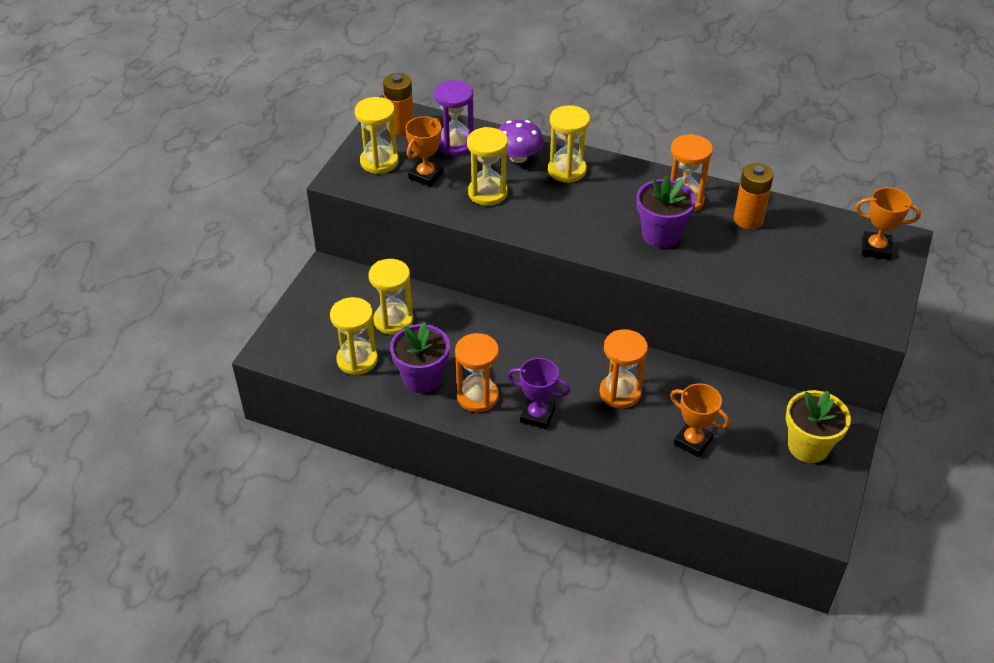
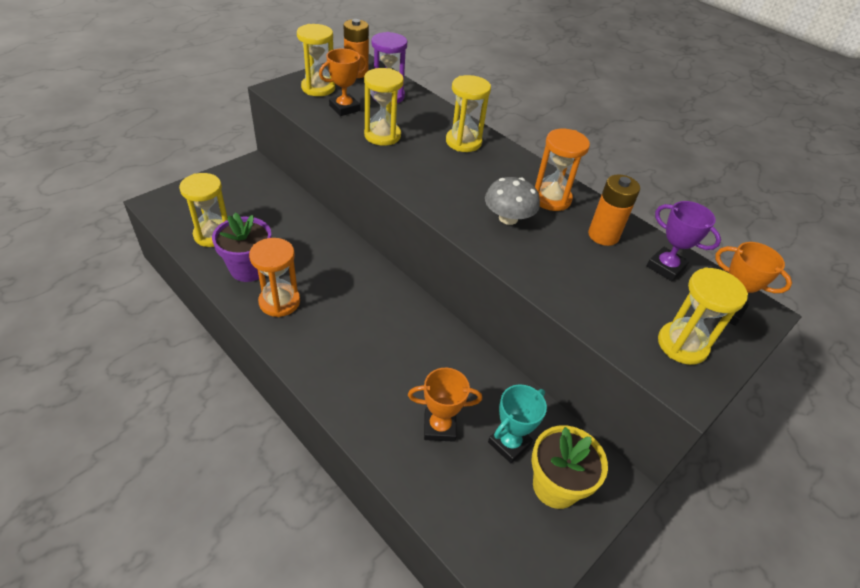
camera: 20 degrees right, 0 degrees up
yellow hourglass [369,259,413,335] -> yellow hourglass moved to [658,267,748,365]
purple mushroom [498,120,544,163] -> none
purple trophy [508,358,570,429] -> purple trophy moved to [647,201,721,281]
orange hourglass [599,329,648,409] -> none
purple flower pot [636,176,696,248] -> grey mushroom [485,177,540,225]
orange trophy [670,383,729,457] -> orange trophy turned 60 degrees counterclockwise [408,368,482,442]
none -> turquoise trophy [488,384,547,463]

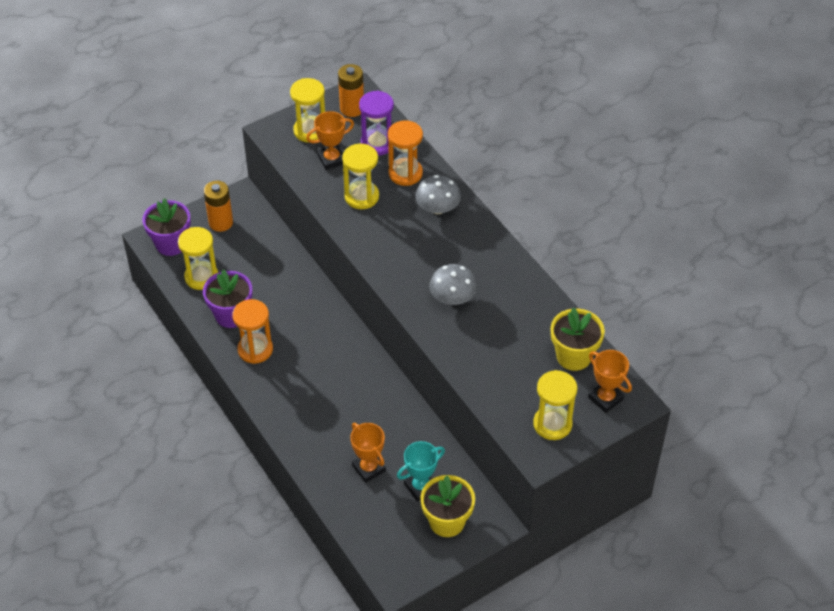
camera: 15 degrees right, 5 degrees up
orange trophy [408,368,482,442] -> orange trophy turned 45 degrees clockwise [350,423,386,483]
yellow hourglass [446,75,491,152] -> grey mushroom [415,175,461,214]
orange hourglass [535,129,590,211] -> orange hourglass moved to [388,120,423,186]
orange battery [588,174,640,246] -> orange battery moved to [204,181,233,232]
purple trophy [647,201,721,281] -> yellow flower pot [551,307,605,371]
none -> purple flower pot [142,198,191,256]

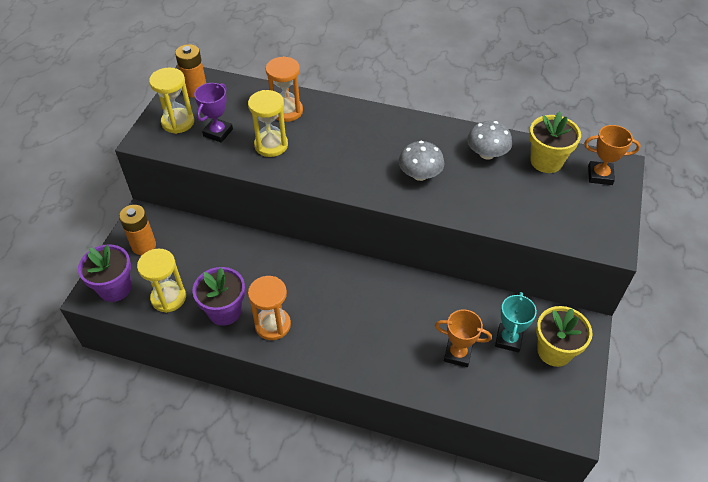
camera: 40 degrees left, 0 degrees up
orange trophy [306,111,354,170] -> purple trophy [194,83,233,143]
purple hourglass [359,91,394,156] -> none
grey mushroom [415,175,461,214] -> grey mushroom moved to [467,121,512,160]
yellow hourglass [533,370,577,440] -> none

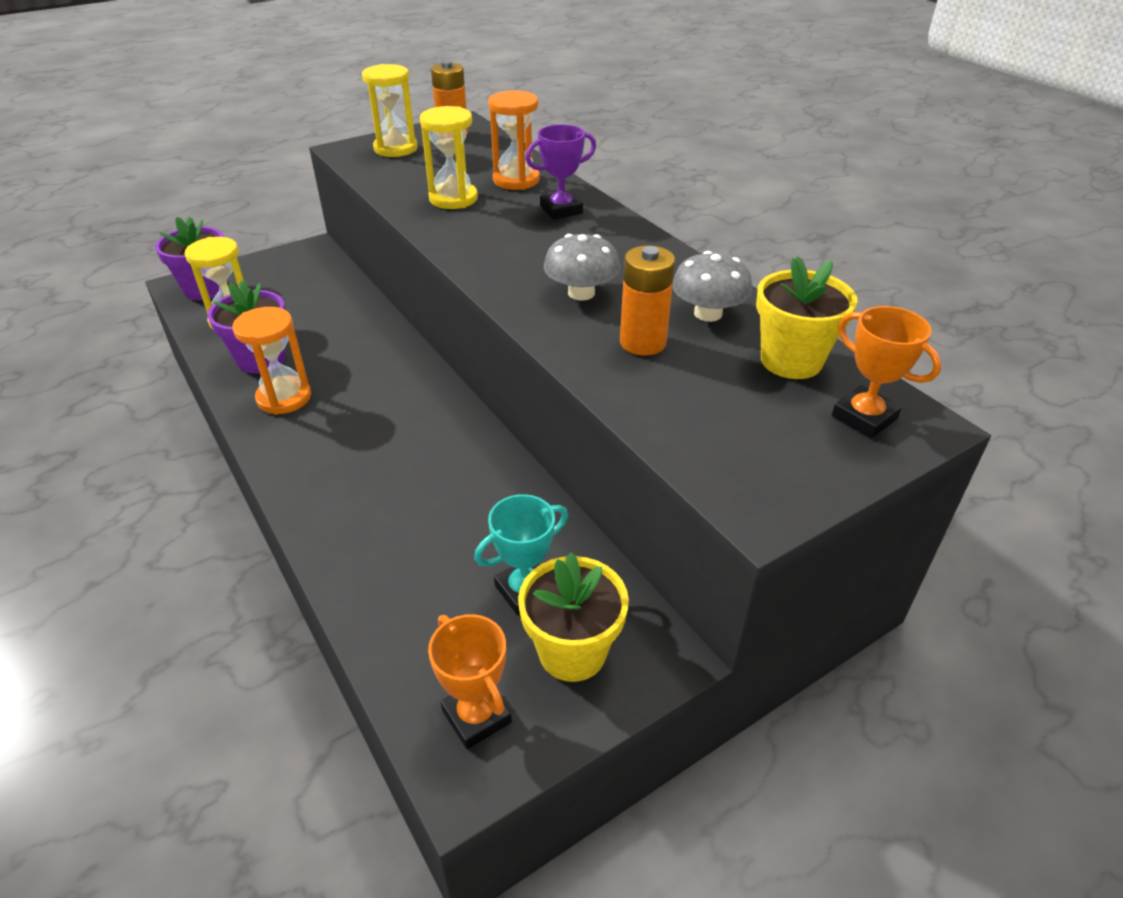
camera: 40 degrees right, 10 degrees down
orange battery [119,205,156,255] -> orange battery moved to [620,246,675,356]
purple trophy [194,83,233,143] -> purple trophy moved to [525,124,596,220]
orange trophy [435,309,492,367] -> orange trophy moved to [428,614,512,749]

